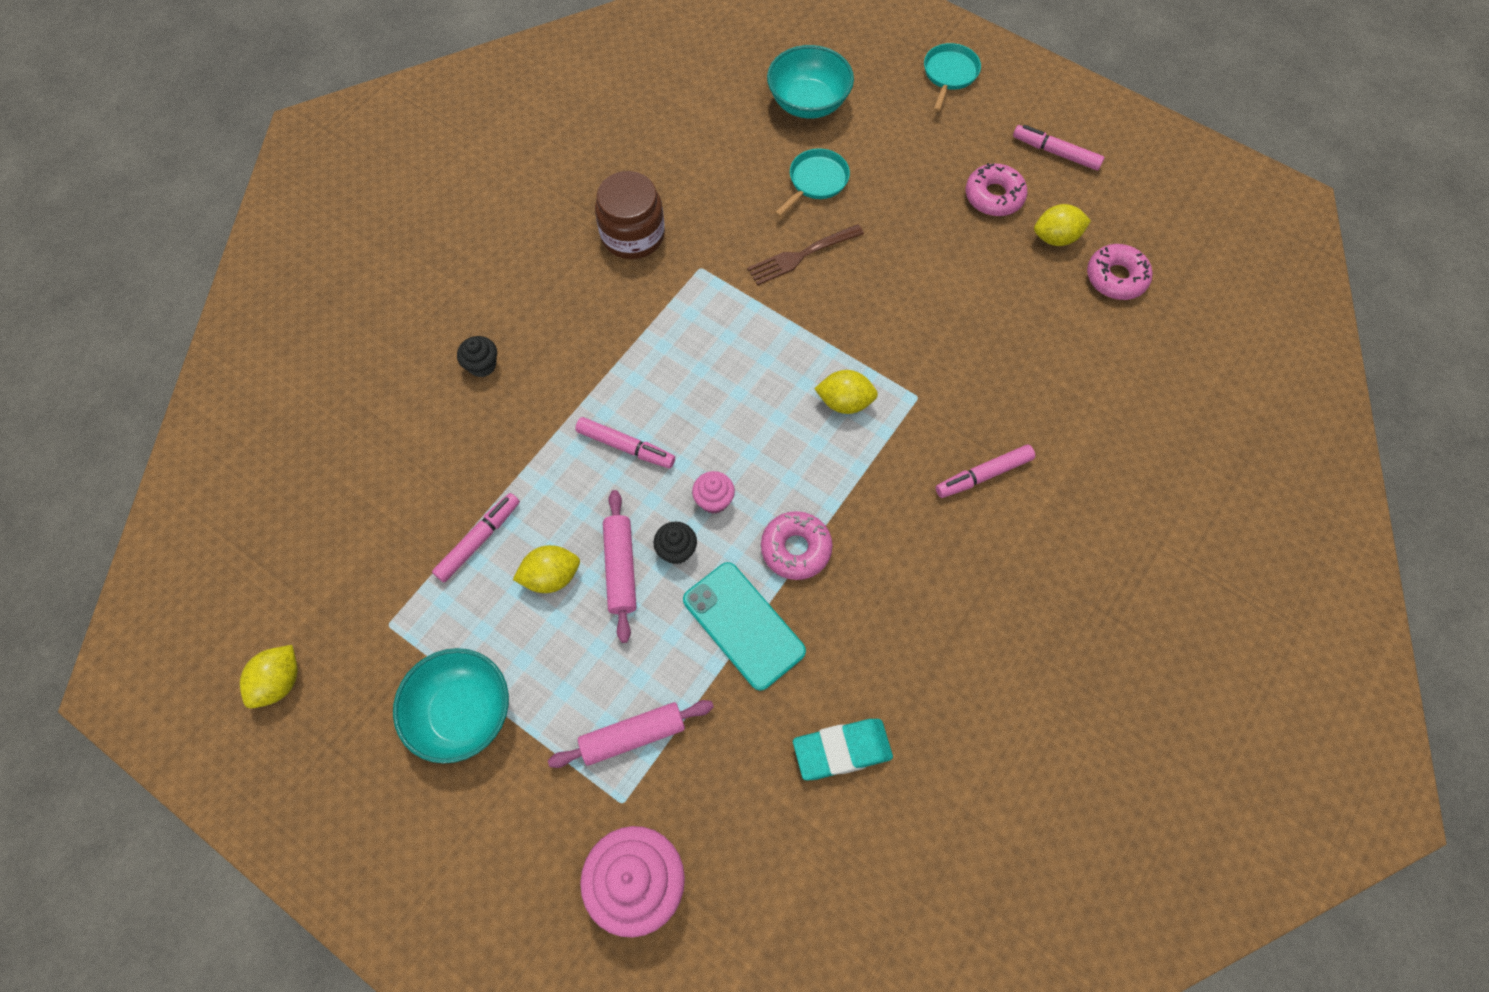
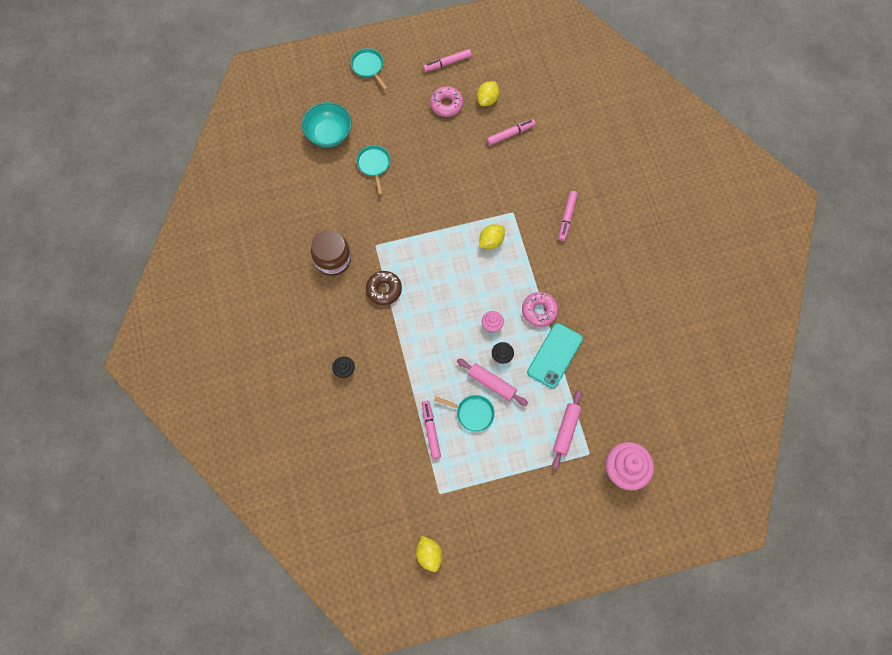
camera: 50 degrees left, 5 degrees up
turquoise bowl [393,648,509,764] -> none
yellow lemon [513,545,580,593] -> turquoise pan [434,395,495,432]
pink marker [575,417,675,468] -> pink marker moved to [487,119,536,145]
turquoise phone [683,562,806,691] -> turquoise phone turned 60 degrees counterclockwise [527,323,583,388]
brown fork [747,224,864,285] -> none
turquoise eraser [793,719,893,780] -> none
pink donut [1087,244,1153,300] -> none
none -> brown donut [366,271,402,305]

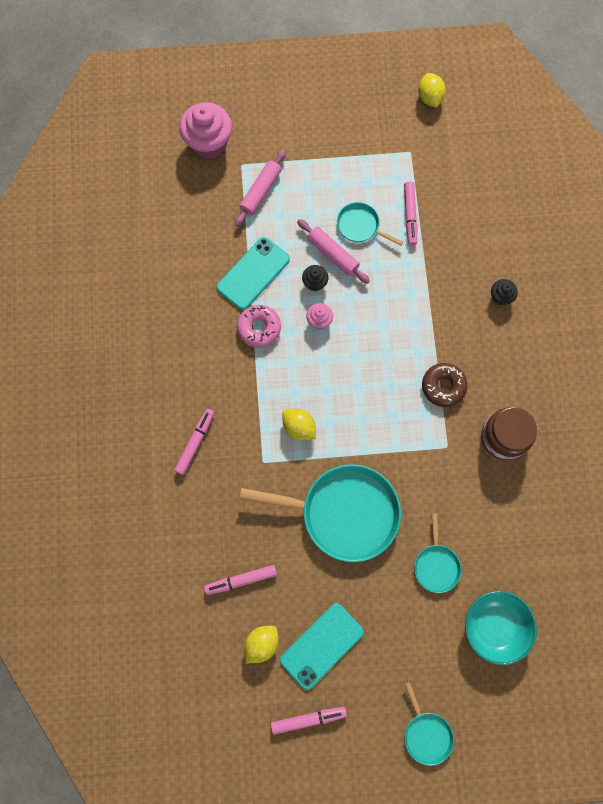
camera: 170 degrees left, 5 degrees up
pink donut [430,86,463,117] -> turquoise phone [280,603,364,690]
yellow lemon [479,224,505,249] -> yellow lemon turned 75 degrees clockwise [282,408,316,440]
none -> turquoise pan [240,464,401,562]

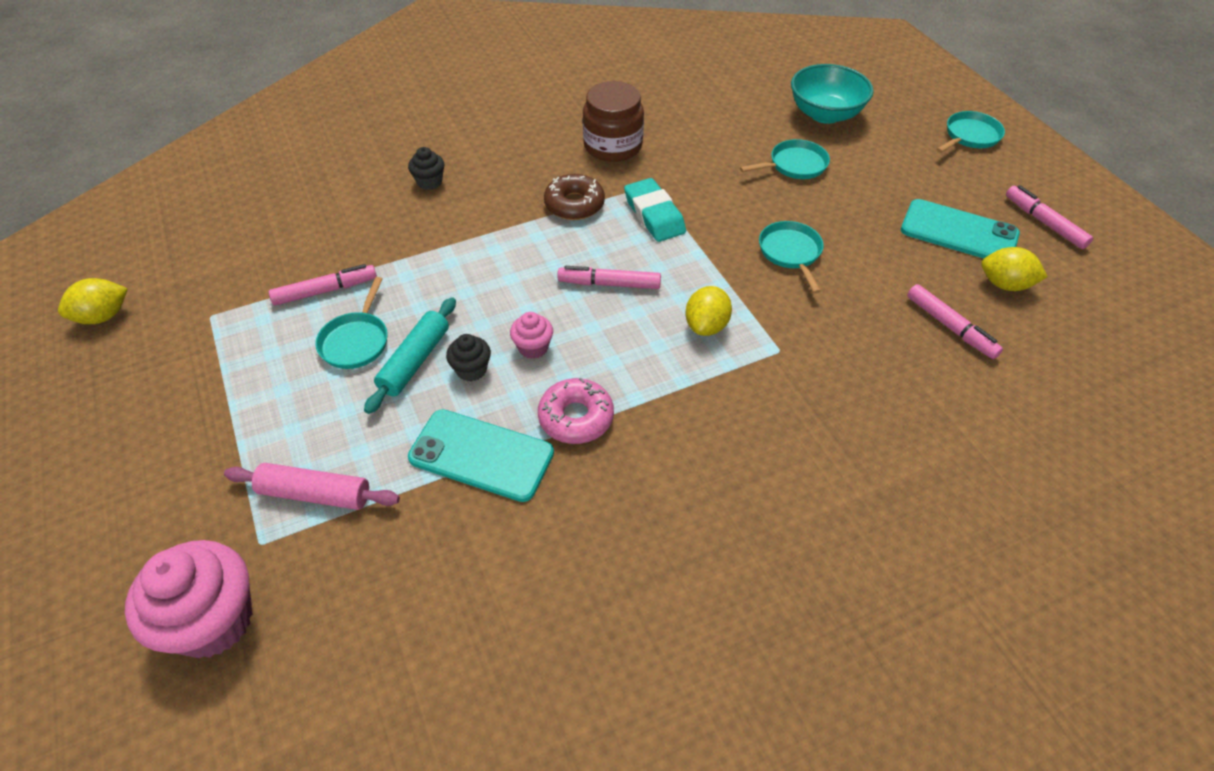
camera: 110 degrees left, 25 degrees down
pink marker [174,409,214,475] -> pink marker moved to [557,266,661,289]
turquoise pan [240,464,401,562] -> turquoise pan [759,221,824,293], size x0.48
pink rolling pin [297,219,370,284] -> turquoise rolling pin [364,297,456,414]
none -> turquoise eraser [624,178,686,242]

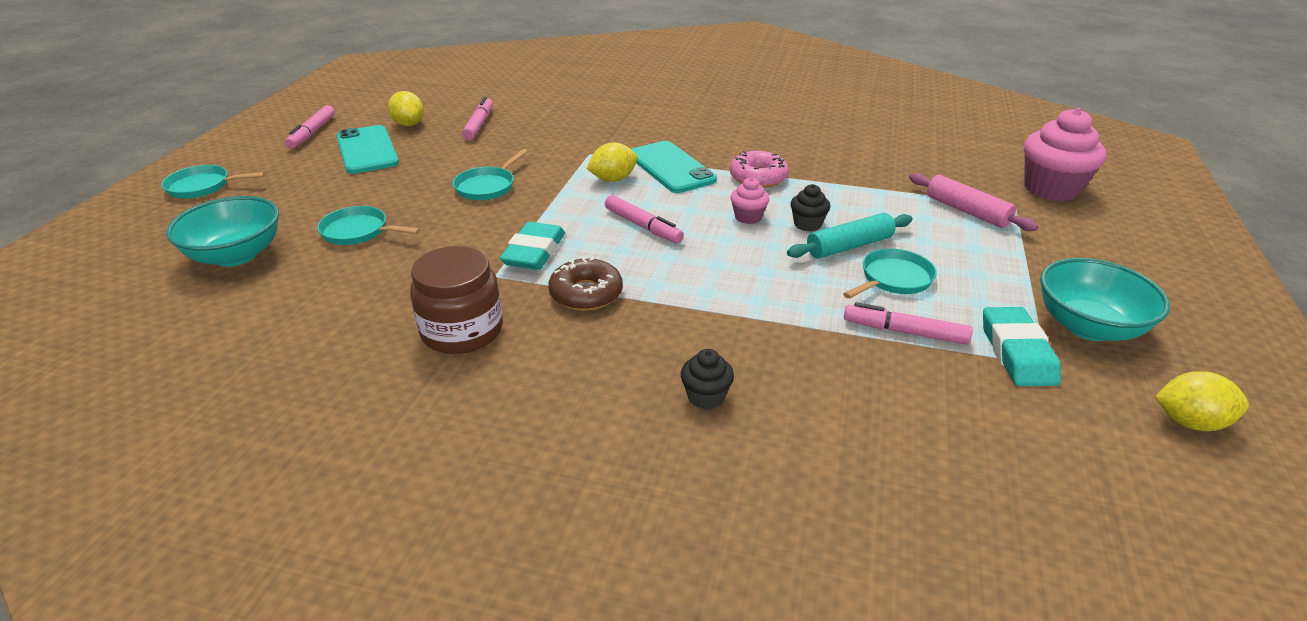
camera: 140 degrees left, 15 degrees down
turquoise phone [408,409,554,502] -> turquoise phone moved to [631,141,717,193]
none -> turquoise eraser [983,307,1061,386]
none -> turquoise bowl [1040,258,1170,341]

